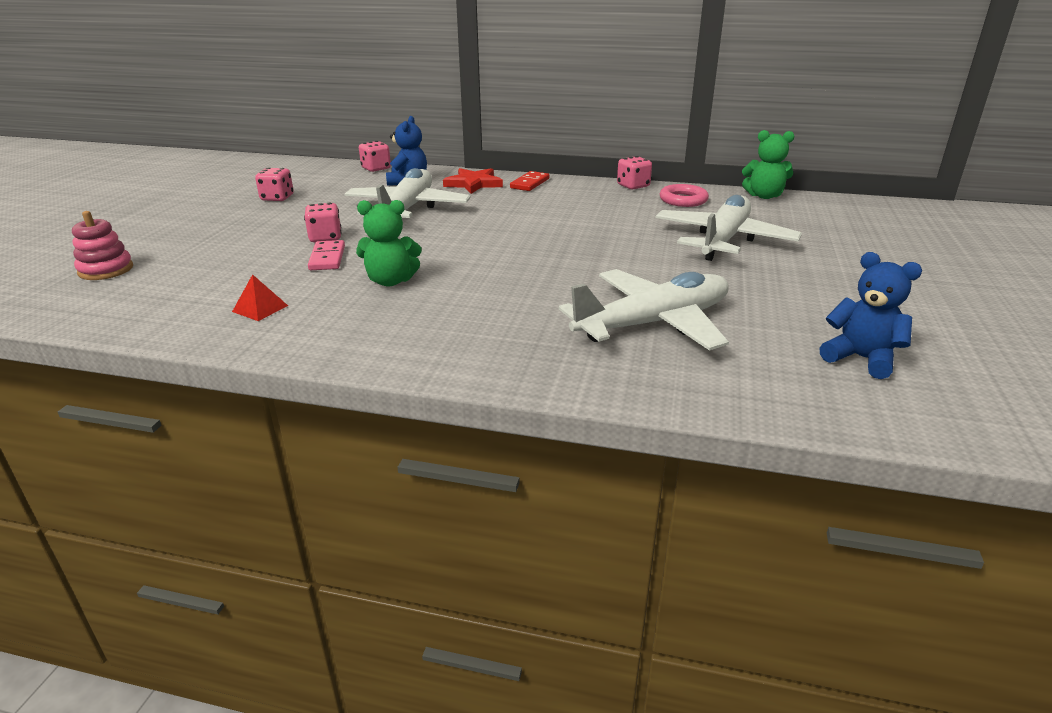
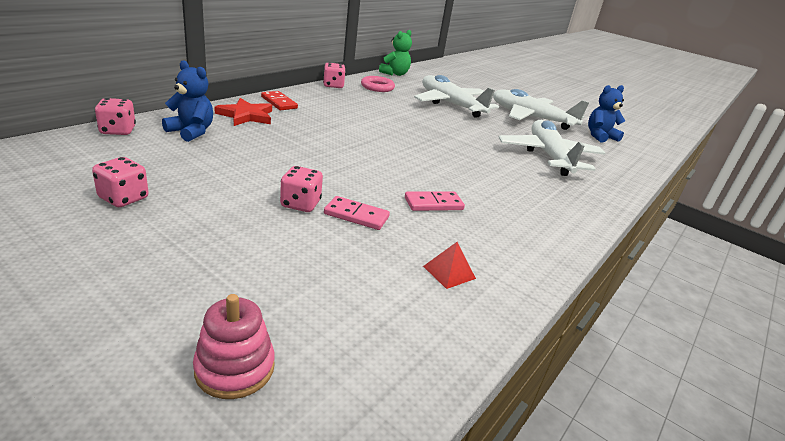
camera: 70 degrees left, 0 degrees up
white plane [344,168,471,218] -> white plane moved to [493,89,590,130]
green teddy bear [356,200,422,286] -> pink domino [405,192,465,211]

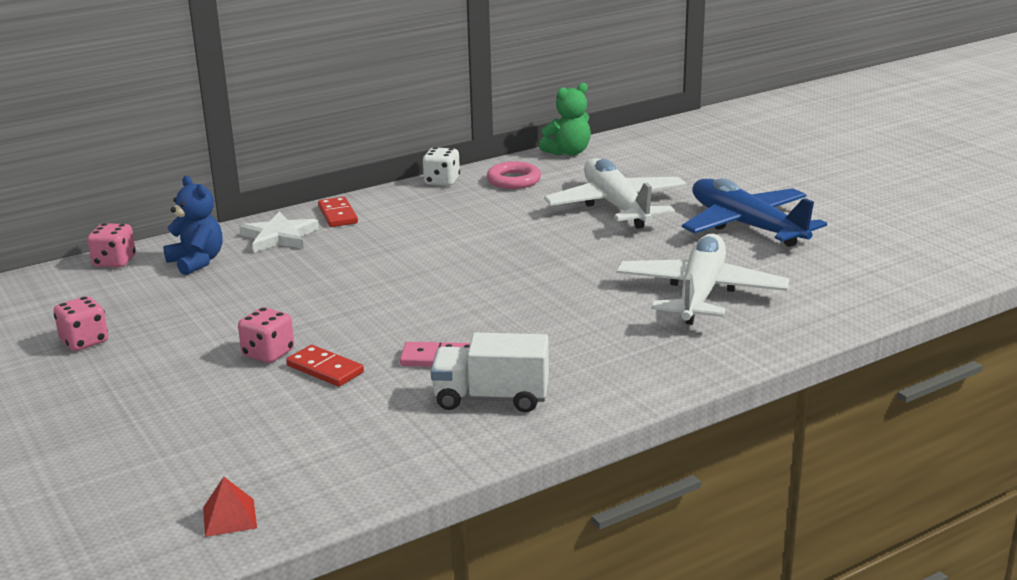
camera: 25 degrees right, 5 degrees down
pink stacking toy [193,294,275,399] -> none
red star [214,98,272,126] -> white star [239,212,319,252]
pink dice [323,62,346,88] -> white dice [422,147,460,186]
pink domino [324,196,390,230] -> red domino [286,345,364,387]
red pyramid [423,242,476,289] -> red pyramid moved to [203,477,257,537]
white plane [493,89,590,130] -> blue plane [682,178,827,247]
blue teddy bear [588,85,625,143] -> none
none -> white truck [431,333,549,412]

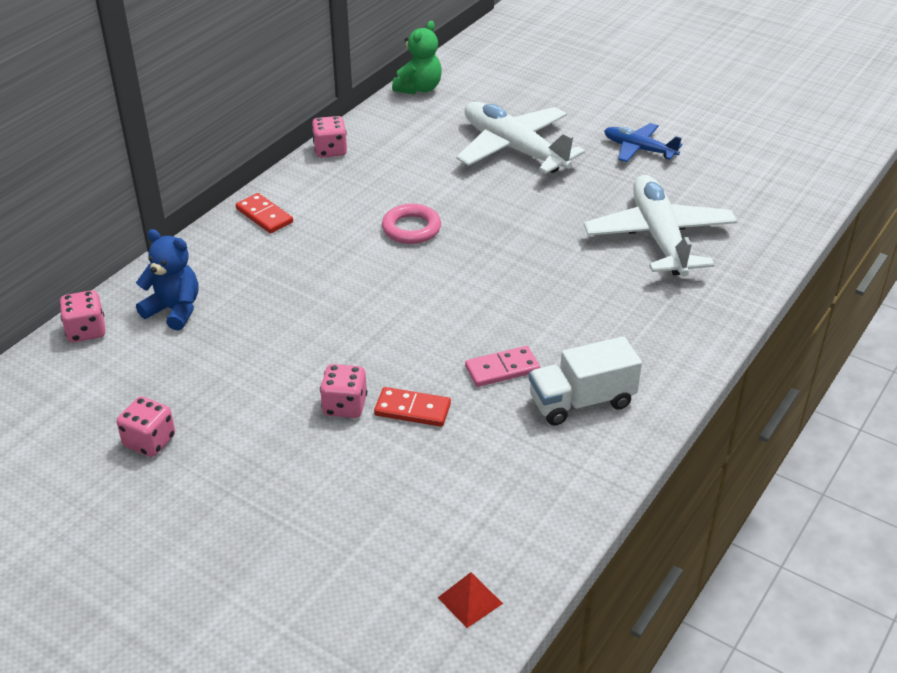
camera: 25 degrees left, 15 degrees up
white star [239,212,319,252] -> none
white dice [422,147,460,186] -> pink dice [312,116,347,158]
pink ring [486,161,541,189] -> pink ring moved to [382,204,441,244]
blue plane [682,178,827,247] -> blue plane [604,123,682,162], size x0.56

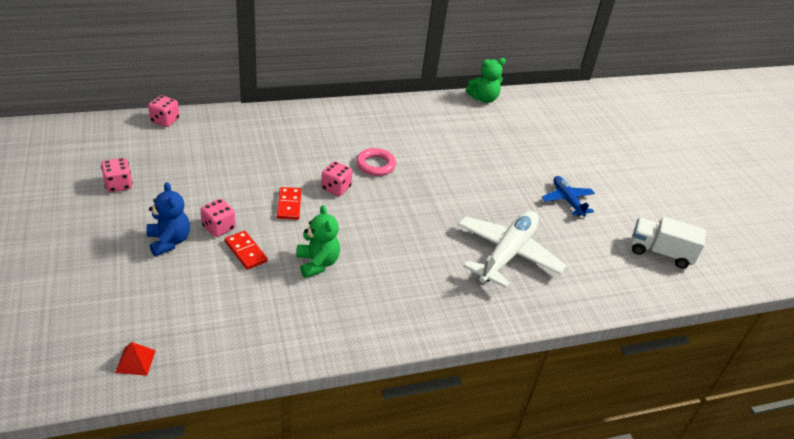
camera: 35 degrees right, 0 degrees up
blue teddy bear [136,229,198,330] -> blue teddy bear moved to [146,182,190,256]
red domino [236,193,293,234] -> red domino moved to [277,187,301,220]
pink dice [312,116,347,158] -> pink dice moved to [321,161,353,196]
white plane [456,102,585,174] -> none
pink domino [465,346,540,387] -> green teddy bear [297,205,340,278]
white truck [529,336,642,426] -> white truck moved to [631,216,706,269]

